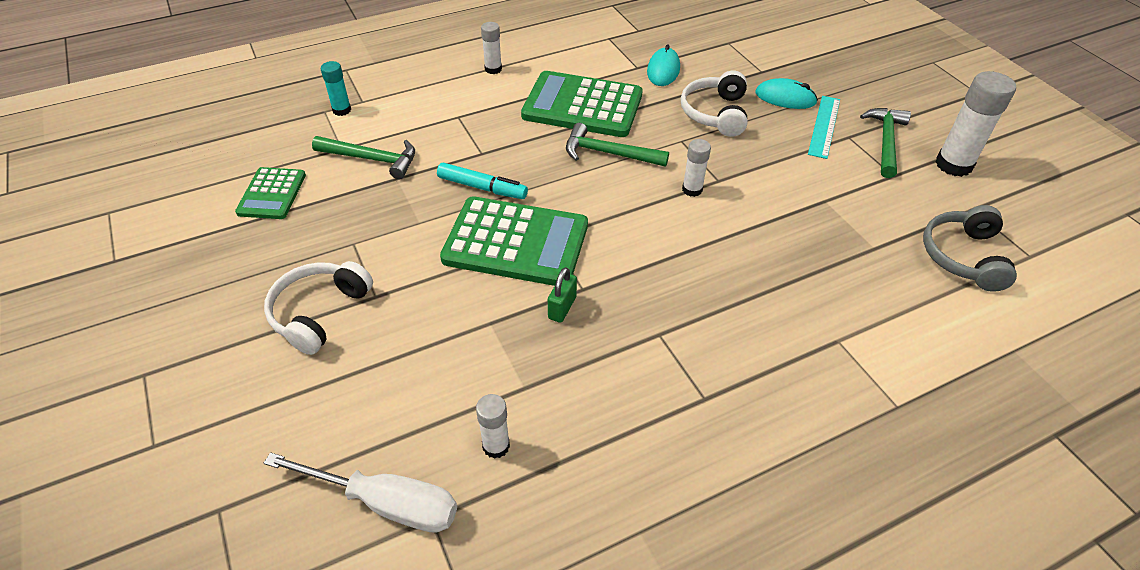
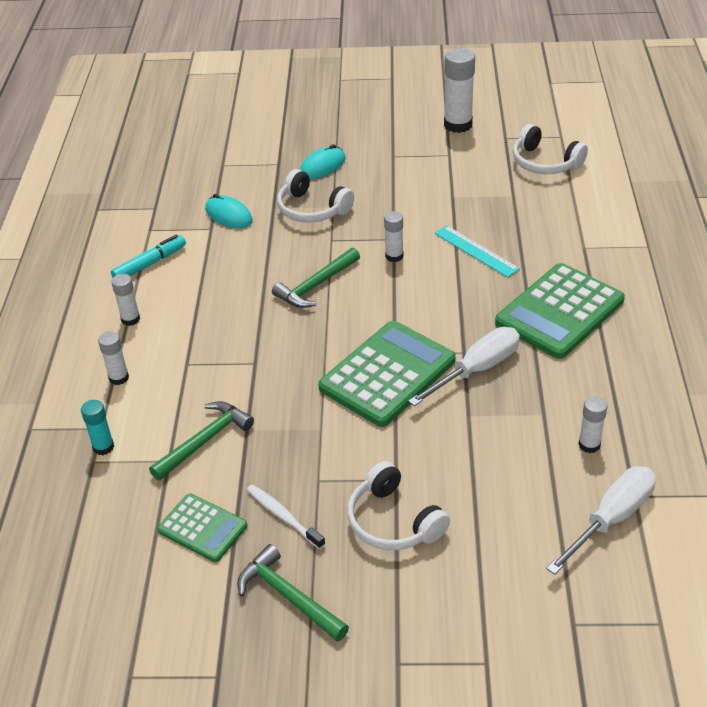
camera: 60 degrees left, 5 degrees down
turquoise marker [437,163,528,199] -> turquoise marker moved to [111,234,186,277]
green calculator [521,71,643,137] -> green calculator moved to [495,263,625,359]
green padlock [548,267,577,323] -> white screwdriver [408,327,520,406]
turquoise ruler [808,96,840,159] -> turquoise ruler moved to [434,225,520,277]
green hammer [860,108,911,178] -> green hammer moved to [237,544,349,642]
grey headphones [923,205,1017,292] -> white headphones [513,124,588,174]
none -> white glue stick [98,331,129,385]
none -> white toothbrush [247,484,325,549]

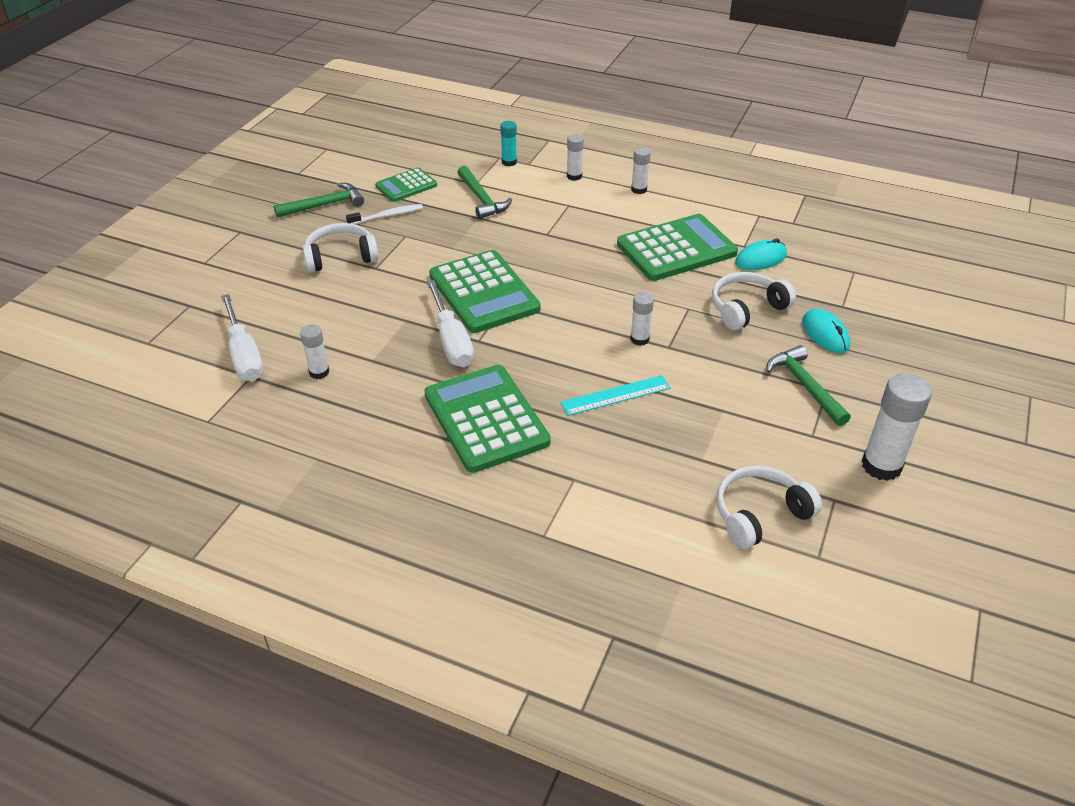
camera: 110 degrees right, 0 degrees up
turquoise marker [111,234,186,277] -> none
green hammer [272,248,360,308] -> green hammer moved to [766,345,851,426]
none -> green calculator [617,214,738,281]

